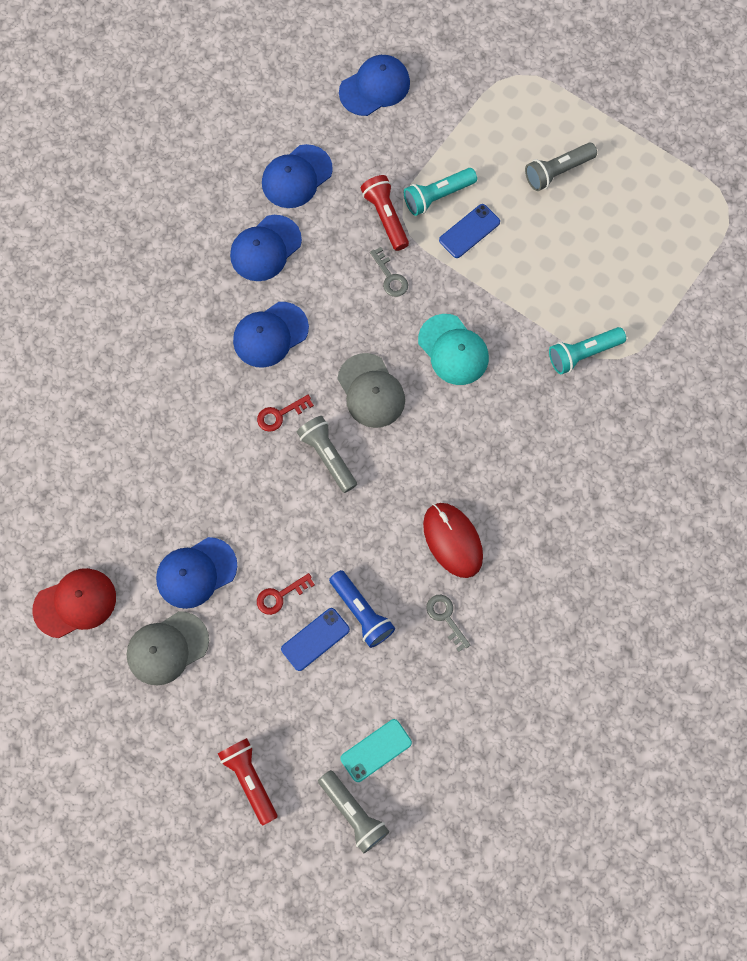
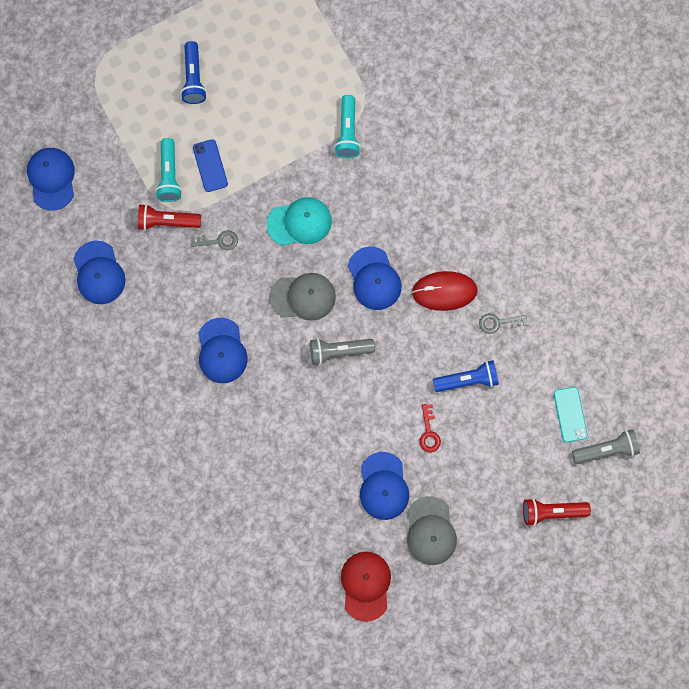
camera: 65 degrees left, 5 degrees up
blue cap [230,215,302,281] -> blue cap moved to [348,247,401,310]
red key [257,395,314,432] -> none
blue phone [281,608,350,671] -> none
grey flashlight [525,143,597,191] -> blue flashlight [181,41,207,104]

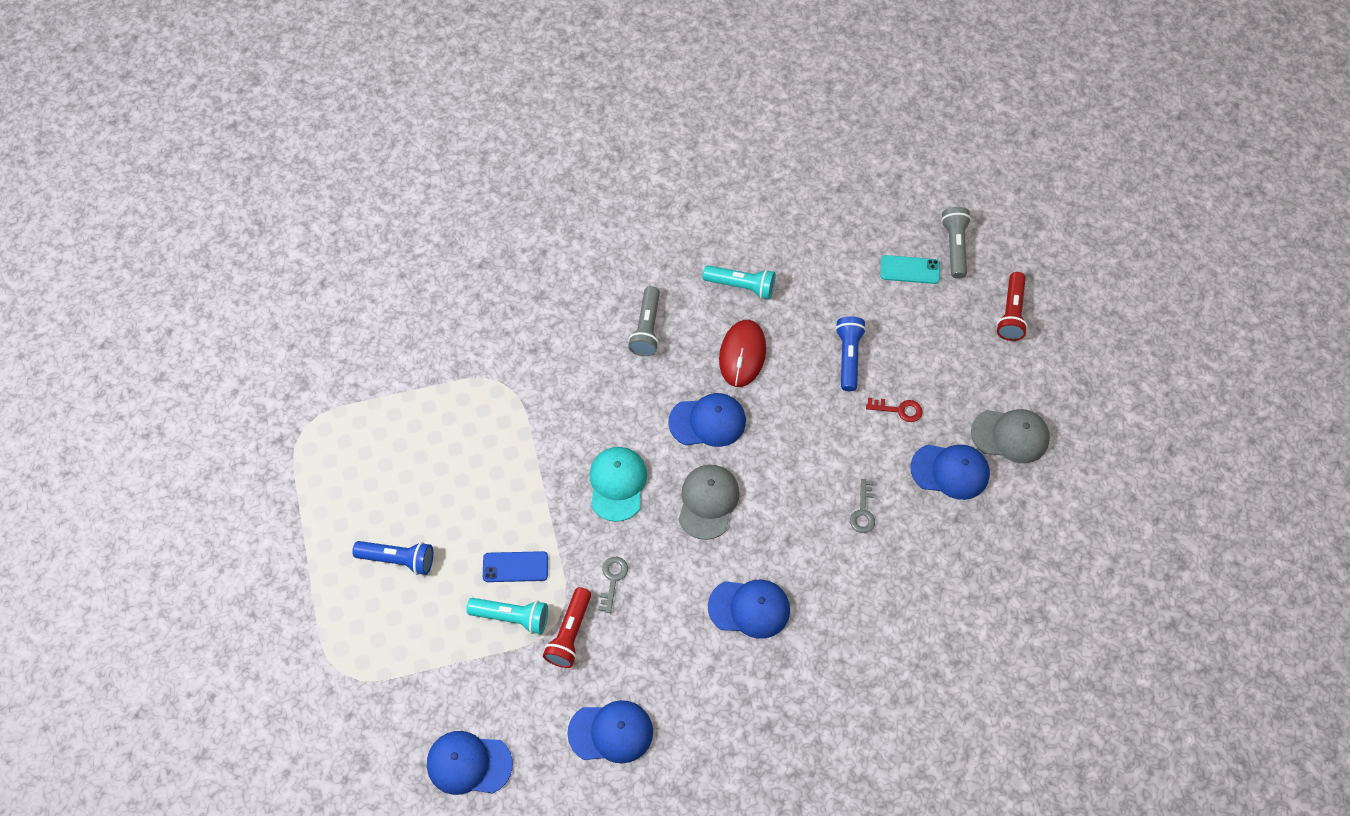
camera: 75 degrees left, 15 degrees down
grey flashlight [310,338,375,365] -> grey flashlight moved to [628,286,660,356]
turquoise flashlight [334,95,361,158] -> turquoise flashlight moved to [702,265,776,299]
red cap [341,552,391,622] -> none
grey key [479,313,527,334] -> grey key moved to [850,479,875,533]

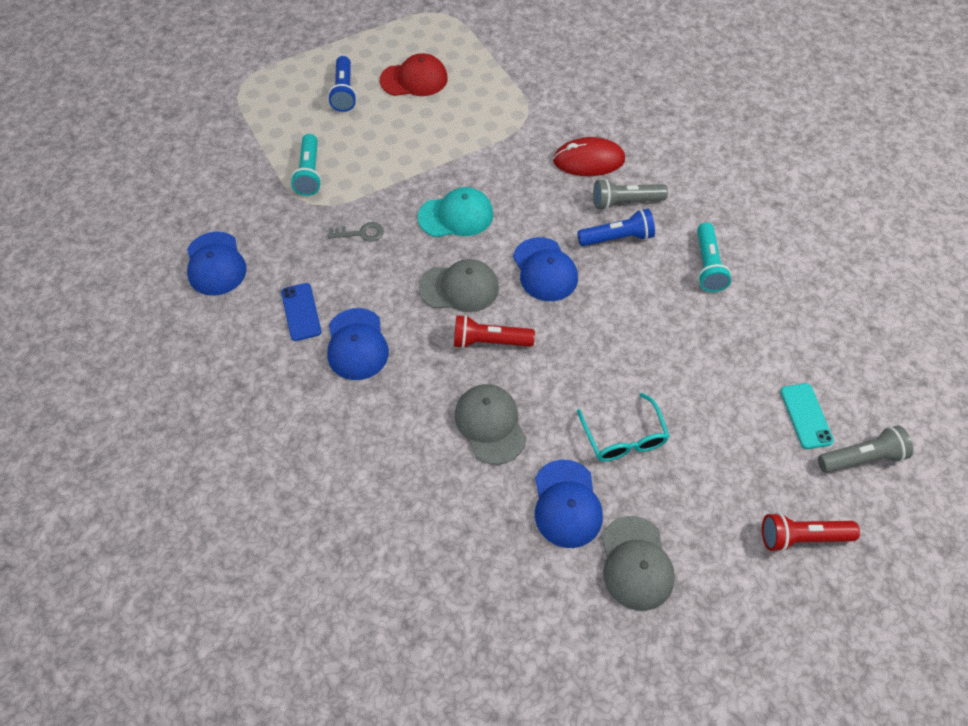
camera: 75 degrees right, 5 degrees down
blue cap [427,731,513,795] -> none
blue phone [483,551,548,582] -> blue phone moved to [281,283,321,341]
red flashlight [543,587,591,668] -> red flashlight moved to [454,315,535,349]
red mouse [719,320,766,387] -> red mouse moved to [553,137,625,176]
blue flashlight [835,317,866,391] -> blue flashlight moved to [577,209,655,246]
grey key [850,479,875,533] -> grey cap [455,384,527,465]
red key [866,398,923,422] -> turquoise glasses [577,393,670,462]
none -> red cap [380,53,448,96]

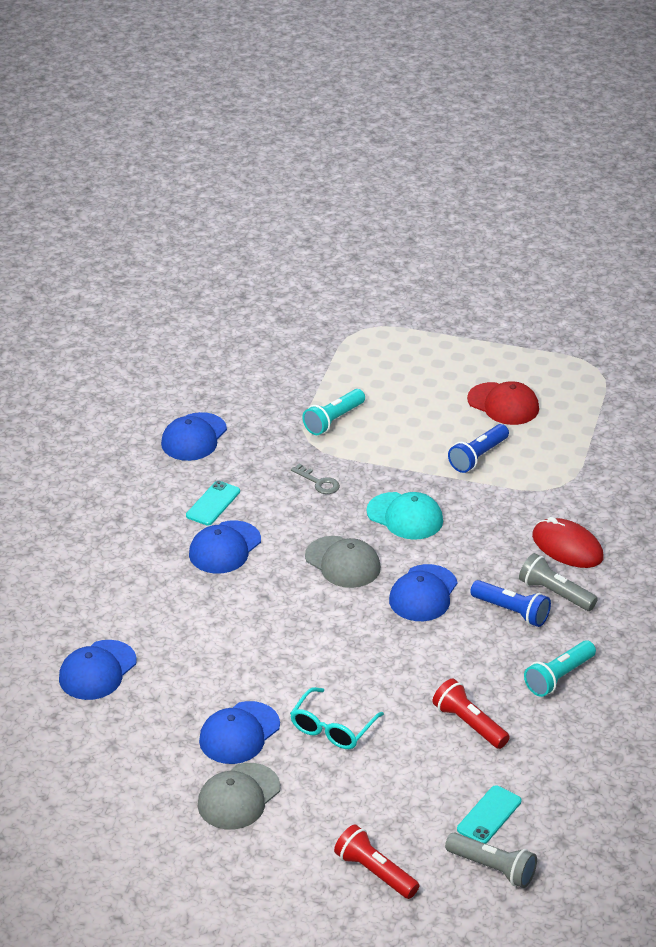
camera: 45 degrees right, 20 degrees down
blue phone [281,283,321,341] -> turquoise phone [186,481,240,525]
blue flashlight [328,56,357,112] -> blue flashlight moved to [448,424,509,473]
red flashlight [454,315,535,349] -> red flashlight moved to [432,679,510,749]
grey cap [455,384,527,465] -> none
none -> blue cap [59,640,137,700]

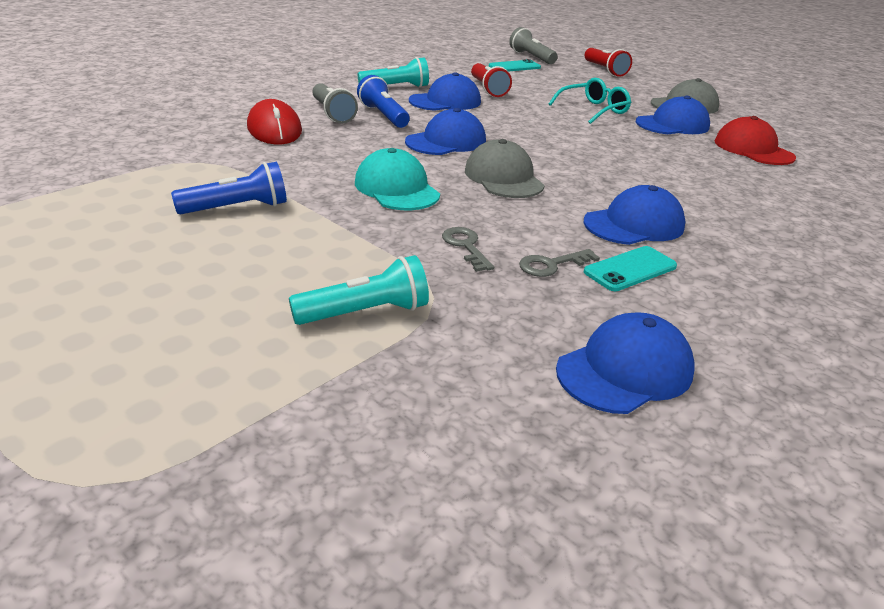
camera: 155 degrees left, 5 degrees down
blue cap [59,640,137,700] -> blue cap moved to [409,72,481,111]
red cap [467,381,539,425] -> red cap moved to [715,116,796,165]
none -> grey key [519,249,600,277]

